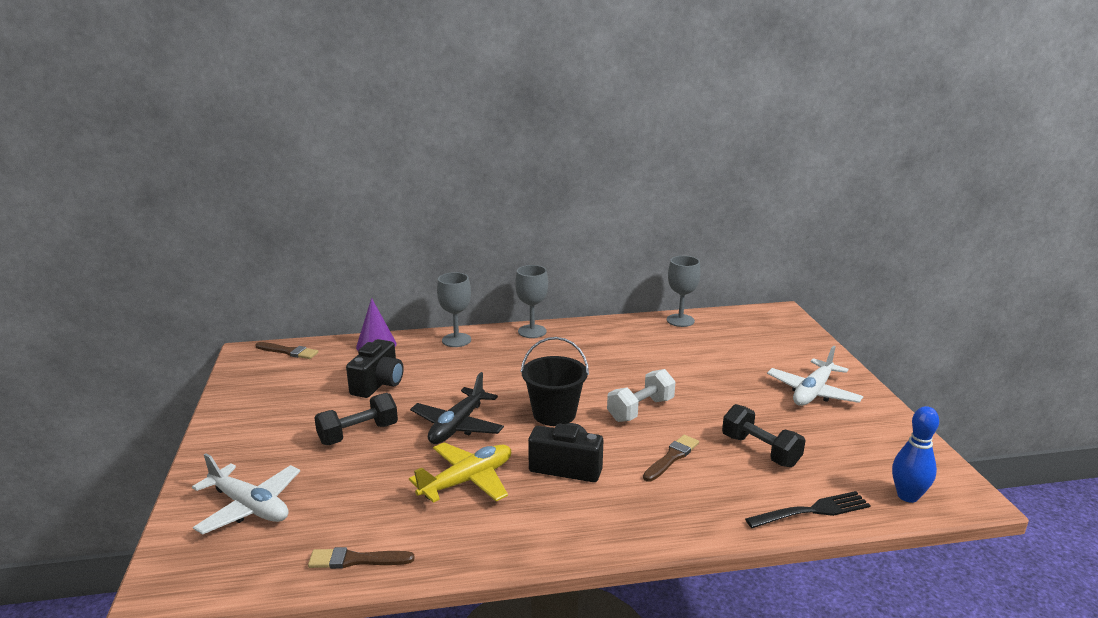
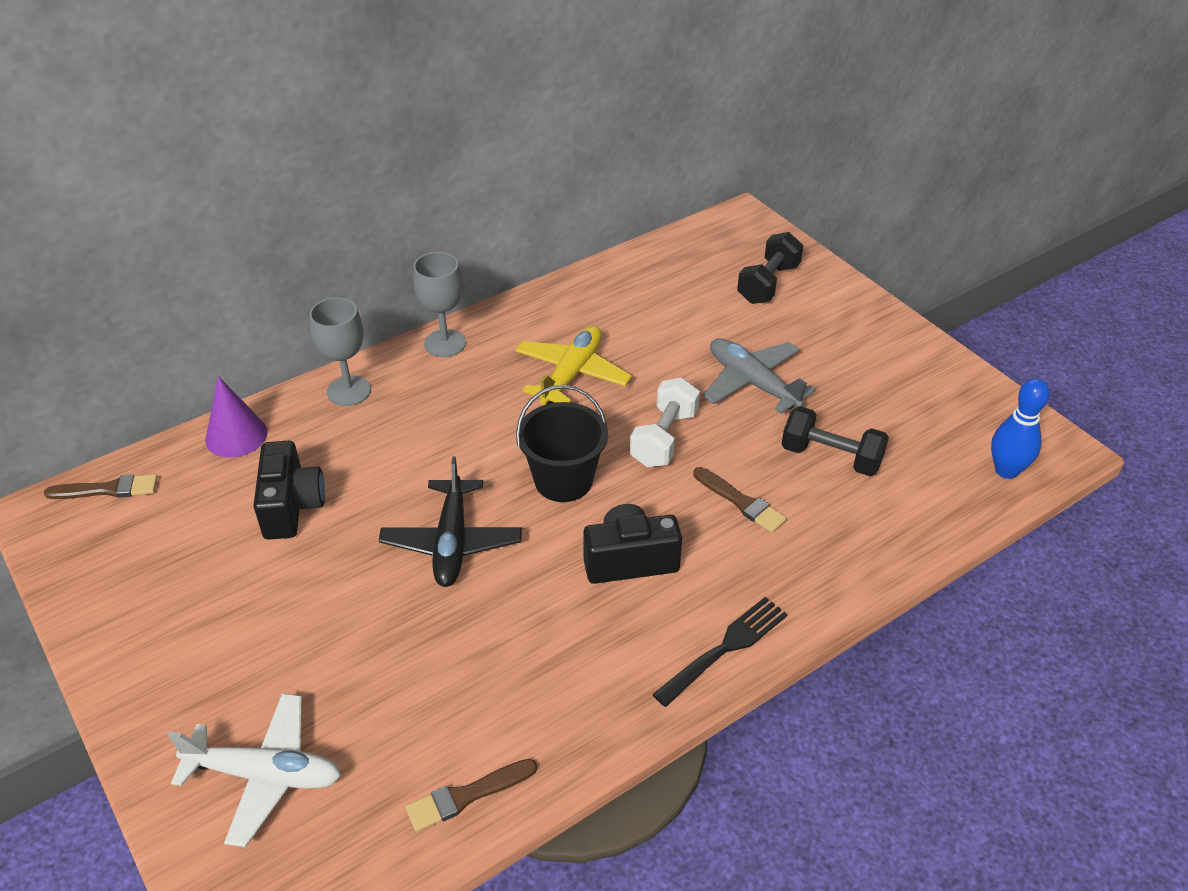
camera: 25 degrees left, 20 degrees up
black dumbbell [314,393,398,445] -> black dumbbell moved to [737,232,803,304]
yellow plane [409,442,511,503] -> yellow plane moved to [515,326,632,405]
brown brush [643,435,699,482] -> brown brush turned 120 degrees clockwise [693,467,787,533]
grey goblet [667,256,701,327] -> none
black fork [745,491,871,528] -> black fork moved to [652,597,788,707]
white plane [767,345,863,406] -> none
none -> grey plane [703,338,816,413]

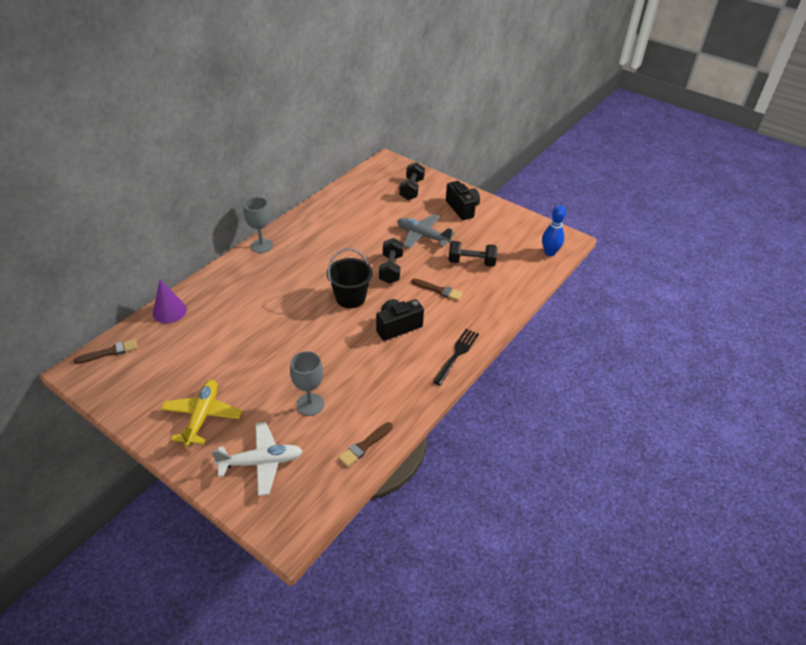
camera: 20 degrees left, 0 degrees up
black camera [253,441,325,540] -> black camera moved to [446,181,480,220]
grey goblet [309,298,371,406] -> grey goblet moved to [290,351,324,416]
black plane [379,456,522,587] -> none
yellow plane [515,326,632,405] -> yellow plane moved to [161,380,242,447]
white dumbbell [630,378,700,467] -> black dumbbell [379,238,403,284]

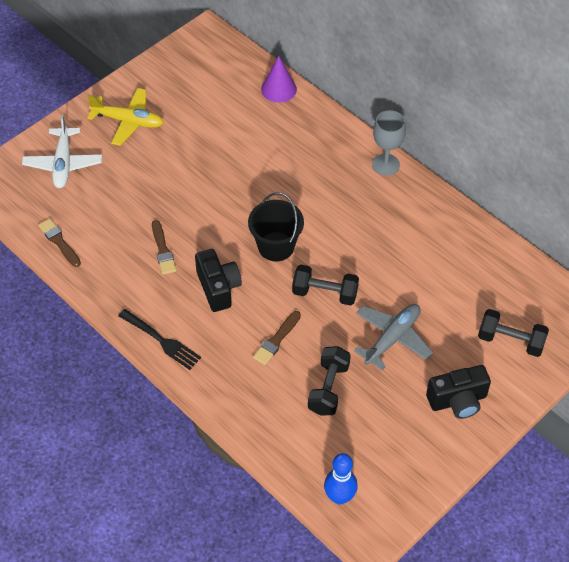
camera: 100 degrees right, 10 degrees up
brown brush [74,339,138,364] -> brown brush moved to [152,220,177,274]
grey goblet [290,351,324,416] -> none

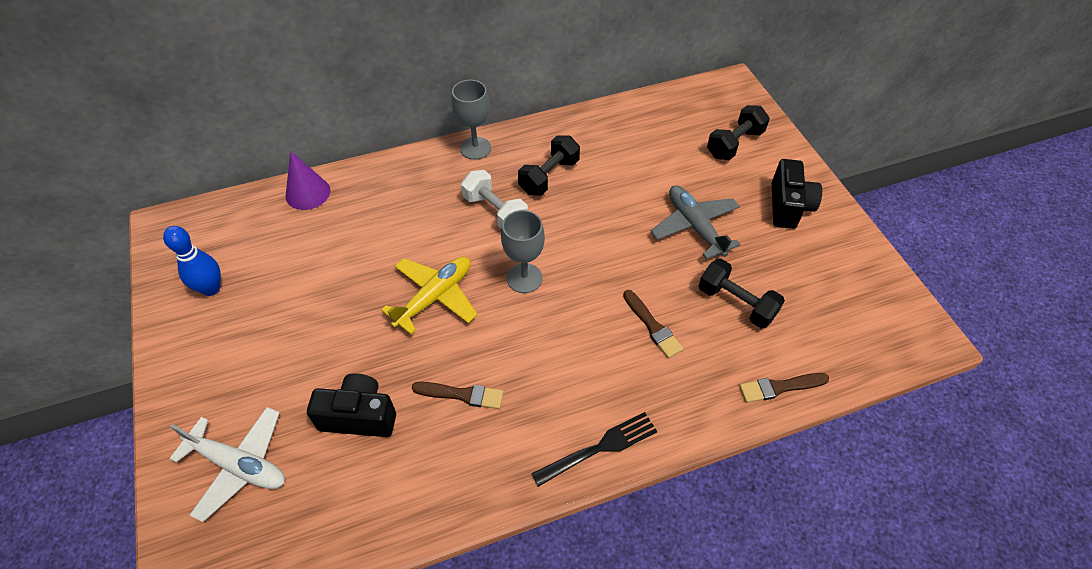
camera: 65 degrees left, 0 degrees up
brown brush [38,218,81,267] -> brown brush moved to [739,373,829,403]
yellow plane [87,88,164,146] -> yellow plane moved to [381,257,478,334]
black camera [195,249,242,312] -> black camera moved to [307,373,396,437]
black bucket [248,192,304,262] -> grey goblet [501,210,545,293]
black dumbbell [292,264,359,306] -> black dumbbell moved to [518,135,580,196]
blue bowling pin [324,453,358,504] -> blue bowling pin moved to [163,226,221,296]
none -> white dumbbell [461,170,528,229]

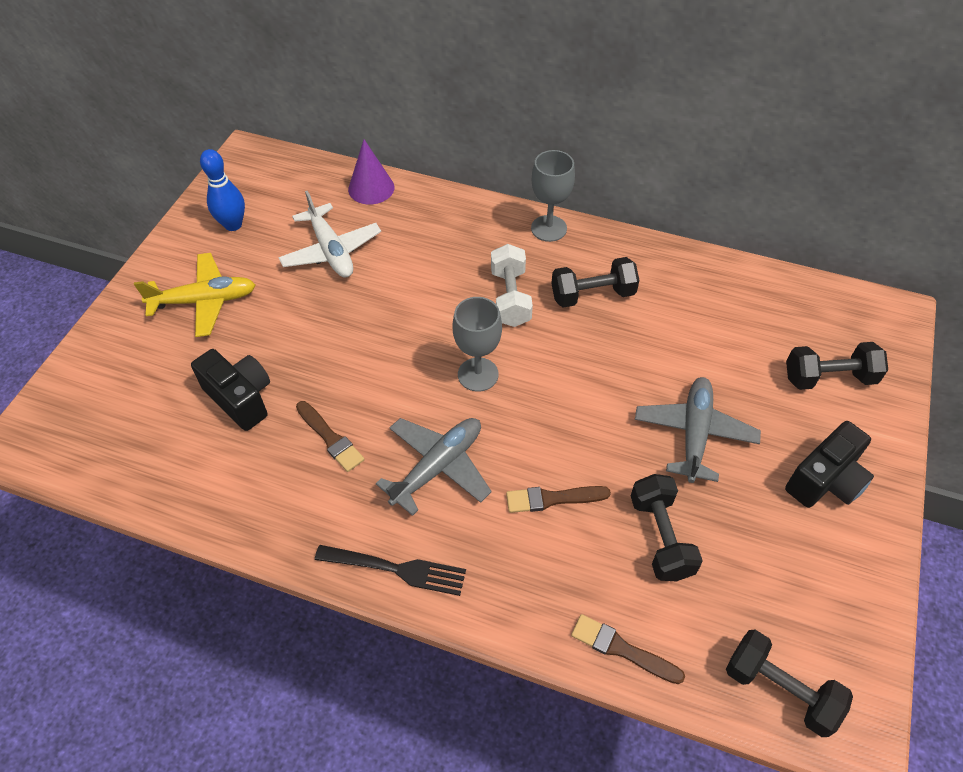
camera: 40 degrees right, 0 degrees up
white plane [170,407,285,522] -> white plane moved to [278,191,381,278]
yellow plane [381,257,478,334] -> yellow plane moved to [134,253,255,337]
brown brush [623,290,683,358] -> brown brush turned 75 degrees clockwise [506,486,611,513]
none -> grey plane [376,418,492,516]
none -> black dumbbell [726,630,853,737]

